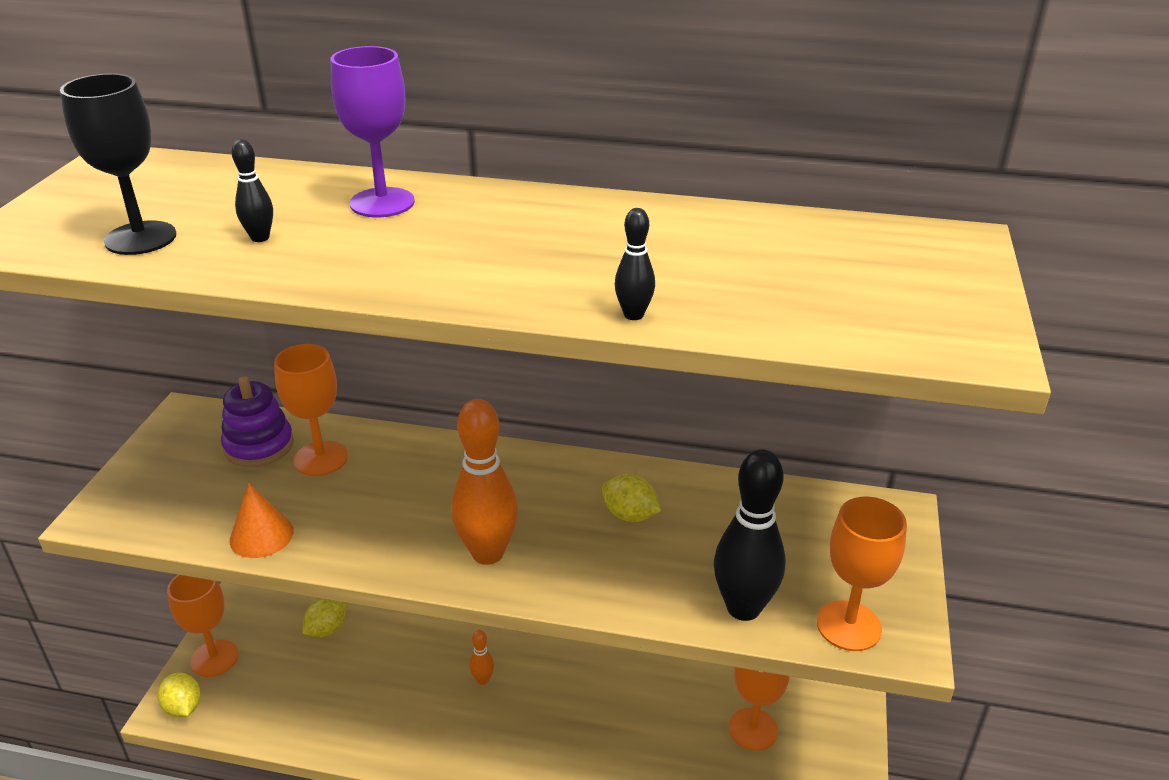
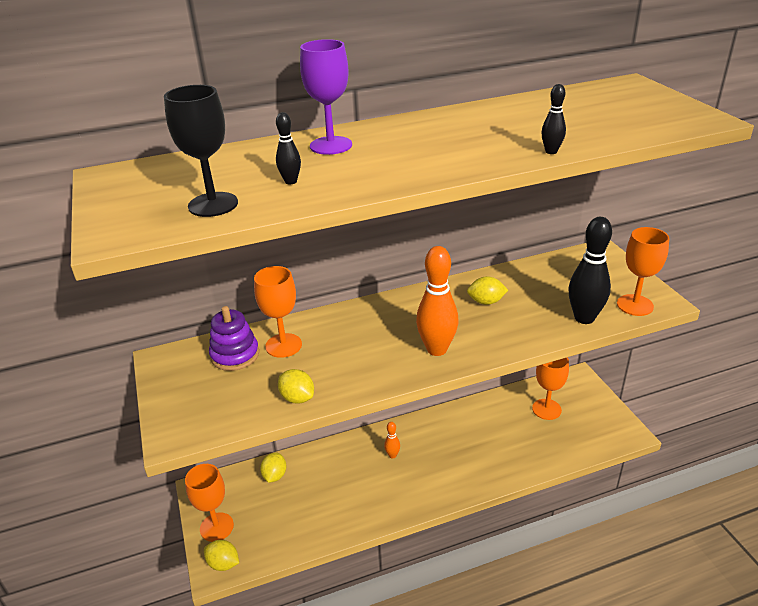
camera: 30 degrees left, 0 degrees up
orange cone [230,483,294,558] -> yellow lemon [278,369,314,404]

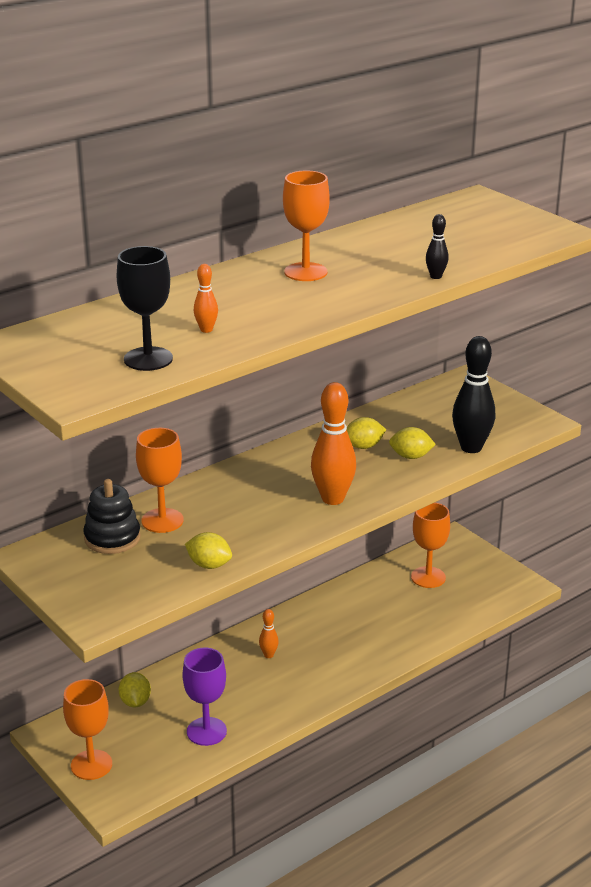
camera: 20 degrees left, 5 degrees down
yellow lemon [204,540,239,571] -> yellow lemon moved to [389,427,436,459]
purple stacking toy [209,306,259,371] -> black stacking toy [83,479,141,554]
black bowling pin [276,112,301,184] -> orange bowling pin [194,264,218,333]
purple goblet [300,39,352,155] -> purple goblet moved to [182,648,227,746]
orange goblet [617,227,669,316] -> orange goblet moved to [283,171,330,281]

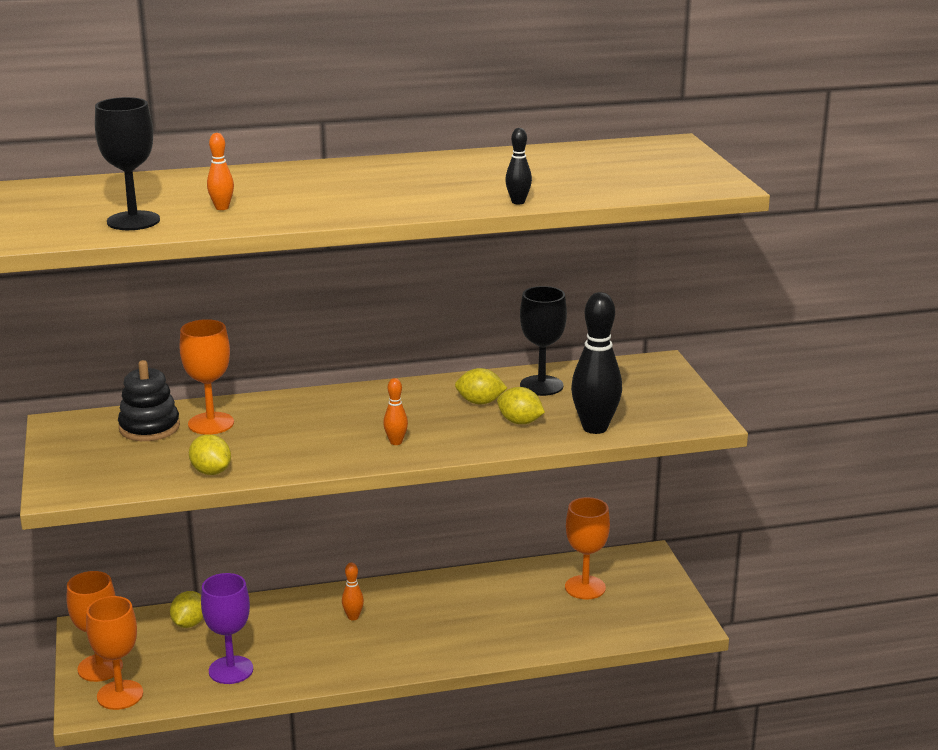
camera: 25 degrees right, 5 degrees down
orange goblet [283,171,330,281] -> orange goblet moved to [86,596,143,710]
orange bowling pin [311,382,356,505] -> orange bowling pin [383,378,408,445], size x0.48
none -> black goblet [520,286,567,396]

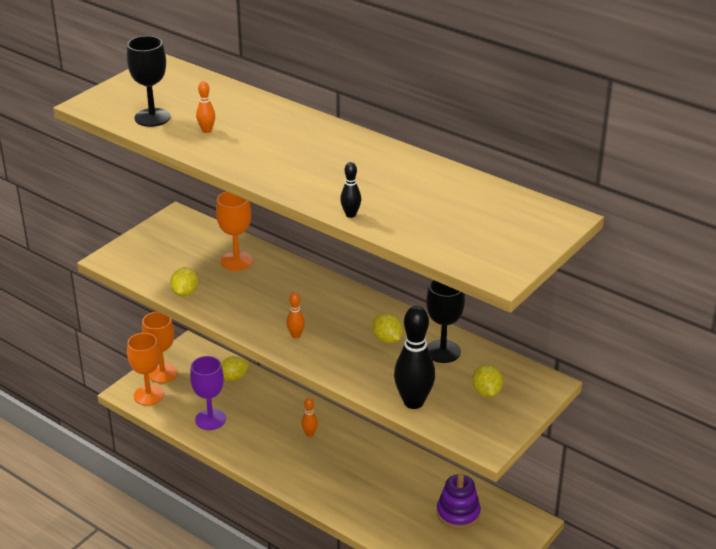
camera: 50 degrees right, 10 degrees up
black stacking toy [118,360,180,441] -> none
yellow lemon [497,387,545,424] -> yellow lemon moved to [472,364,503,397]
orange goblet [565,497,610,599] -> purple stacking toy [437,473,481,529]

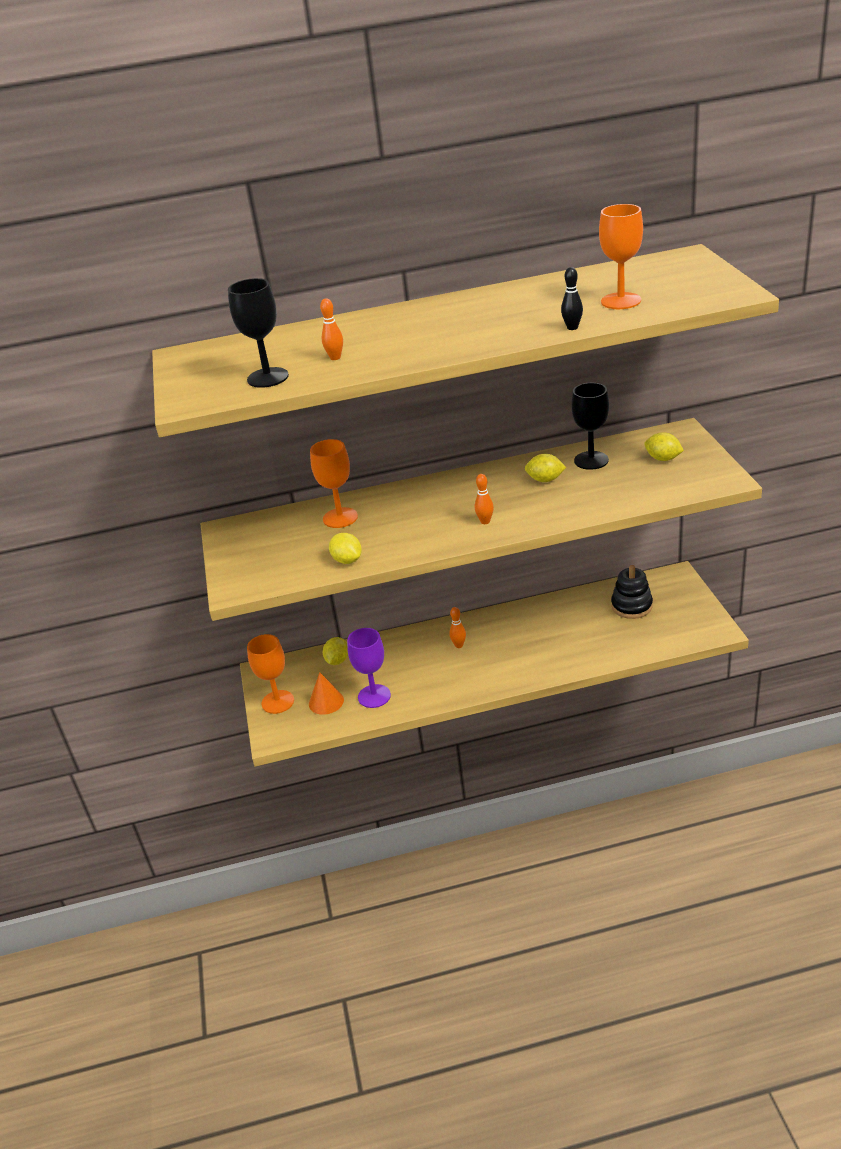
camera: 45 degrees left, 0 degrees up
orange goblet [127,333,164,406] -> orange goblet moved to [599,204,643,309]
black bowling pin [394,306,435,409] -> none
purple stacking toy [437,473,481,529] -> black stacking toy [611,565,653,619]
none -> orange cone [309,672,344,715]

